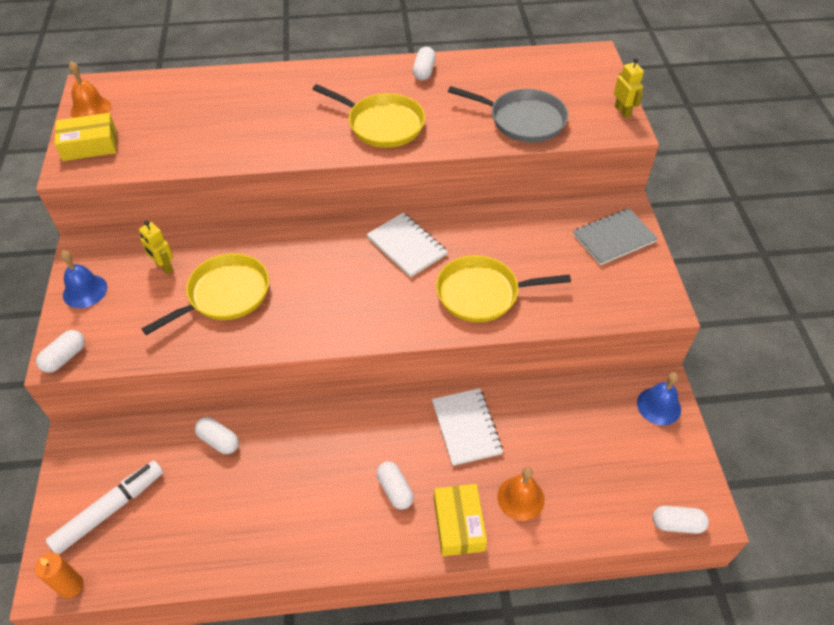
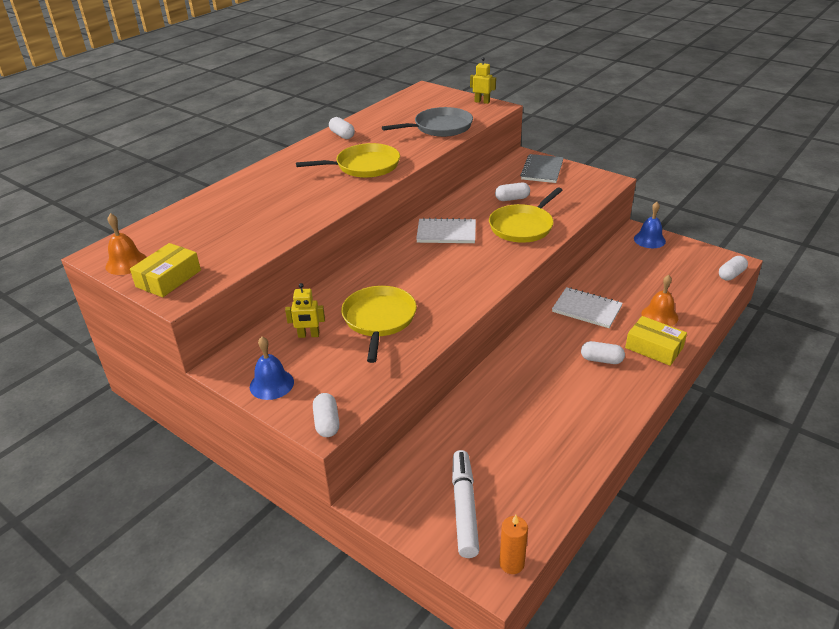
camera: 45 degrees left, 15 degrees down
white capsule [195,417,239,454] -> white capsule moved to [495,183,530,201]

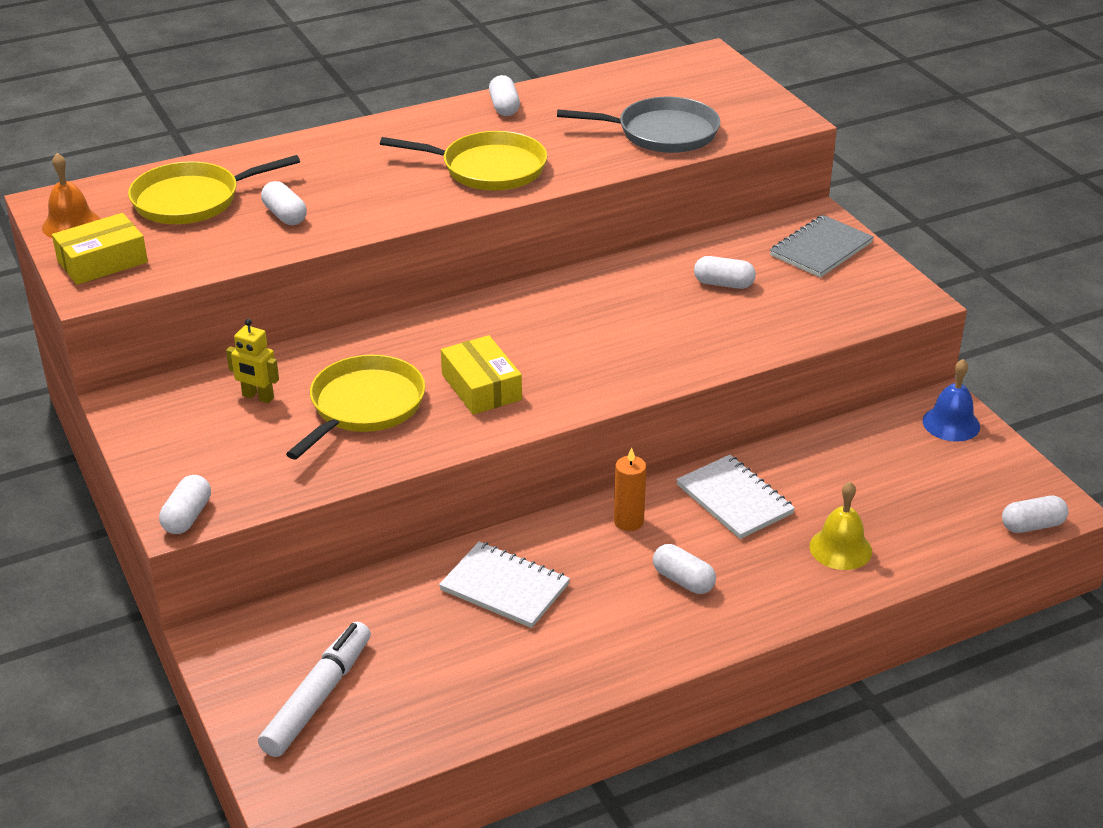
camera: 25 degrees right, 0 degrees up
blue bell [250,336,294,400] -> none
white notebook [416,218,476,243] -> white notebook moved to [439,542,570,628]
yellow robot [470,57,496,104] -> none
yellow pan [489,187,563,243] -> yellow pan moved to [128,155,300,224]
orange candle [499,515,528,574] -> orange candle moved to [614,447,646,531]
yellow box [625,316,687,366] -> yellow box moved to [441,335,522,415]
orange bell [641,275,678,326] -> yellow bell [809,482,872,570]
none -> white capsule [261,181,307,225]

